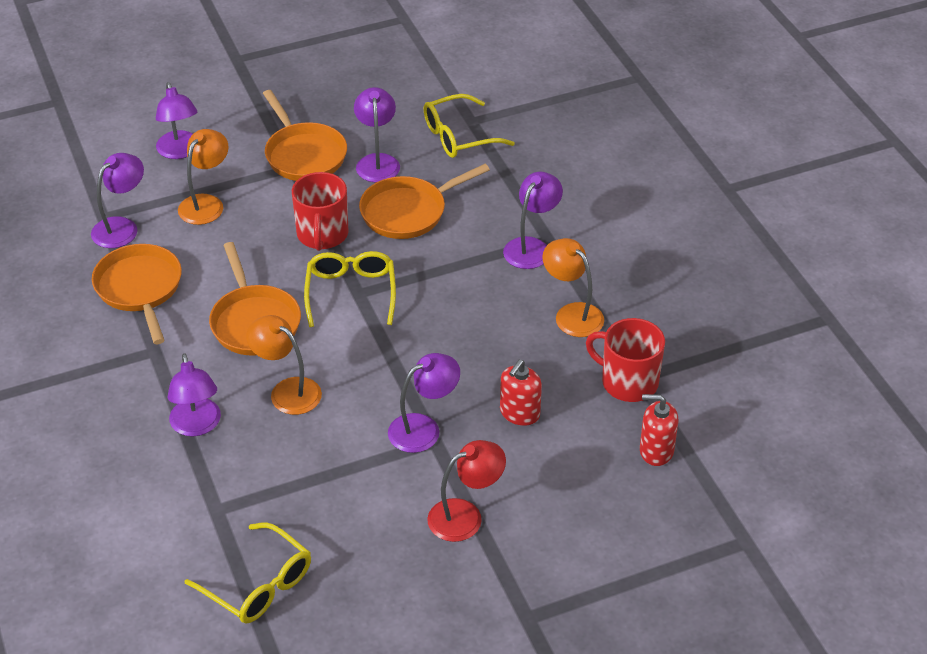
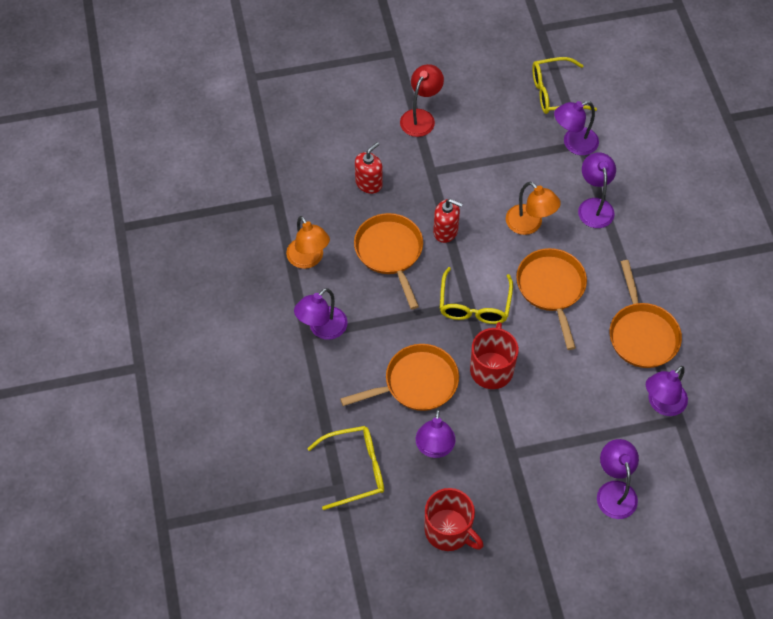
camera: 170 degrees left, 15 degrees up
orange lamp [178,129,229,225] -> none
yellow glasses [185,522,311,623] -> yellow glasses turned 60 degrees counterclockwise [532,57,597,114]
orange pan [263,90,347,181] -> orange pan moved to [354,213,423,309]
purple lamp [388,353,460,453] -> purple lamp moved to [554,101,599,155]
red lamp [427,440,506,542] -> red lamp turned 135 degrees clockwise [400,64,444,137]
red mug [586,318,665,402] -> red mug moved to [424,488,483,551]
red soap dispenser [640,394,678,466] -> red soap dispenser moved to [433,199,462,243]

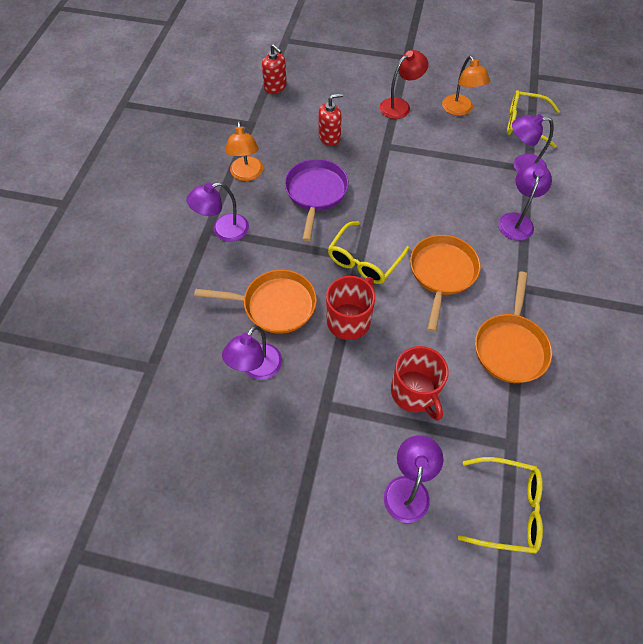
camera: 25 degrees right, 0 degrees up
yellow glasses [307,426,384,510] -> yellow glasses moved to [458,457,543,554]
orange pan [354,213,423,309] -> purple pan [285,159,349,241]
red mug [424,488,483,551] -> red mug moved to [391,346,449,421]
red soap dispenser [433,199,462,243] -> red soap dispenser moved to [262,44,287,94]
orange lamp [506,182,561,235] -> orange lamp moved to [442,56,490,116]
purple lamp [646,366,688,416] -> none

